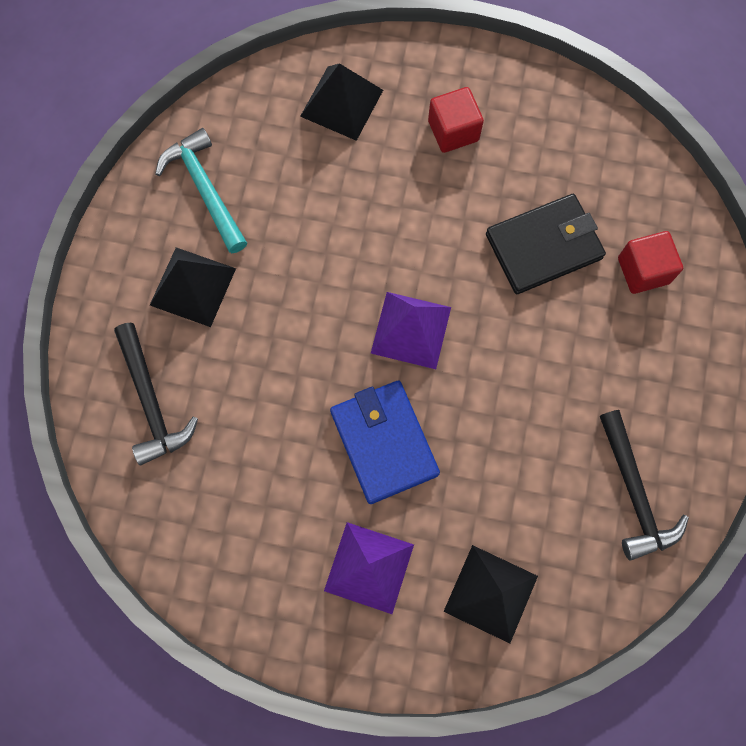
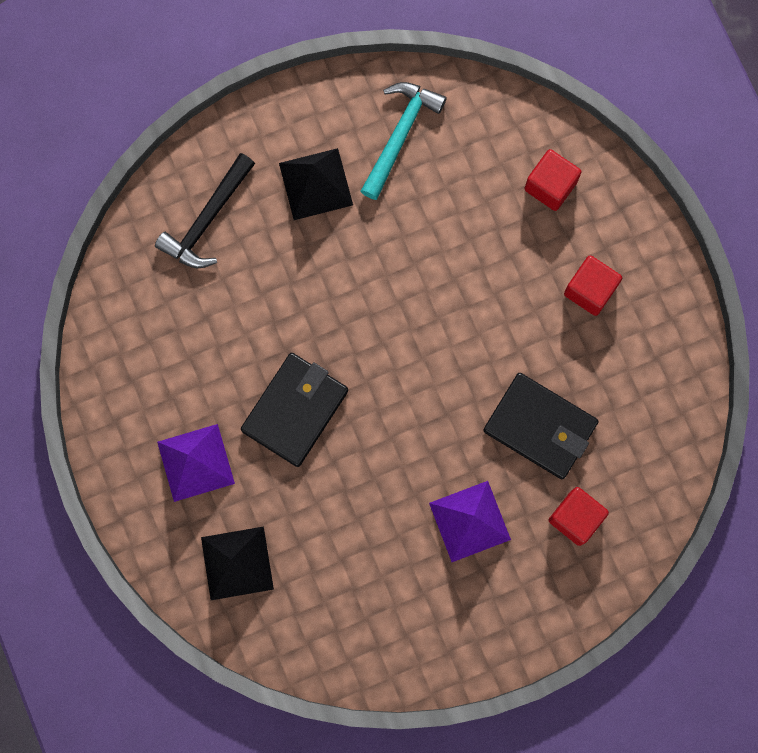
camera: 55 degrees right, 5 degrees up
black pyramid [300,63,383,141] -> red cube [524,149,582,211]
blue wallet [330,380,440,504] -> black wallet [241,353,348,467]
purple pyramid [371,292,451,369] -> purple pyramid moved to [429,481,511,562]
black hammer [600,410,689,561] -> none

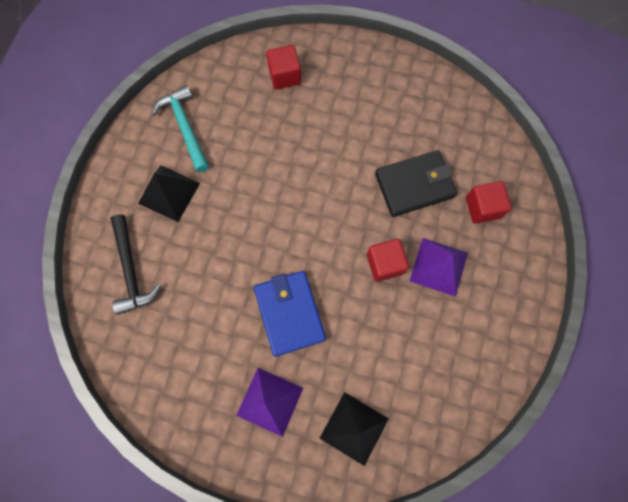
camera: 50 degrees left, 5 degrees down
black wallet [241,353,348,467] -> blue wallet [254,271,326,357]
red cube [564,255,622,316] -> red cube moved to [367,239,409,282]

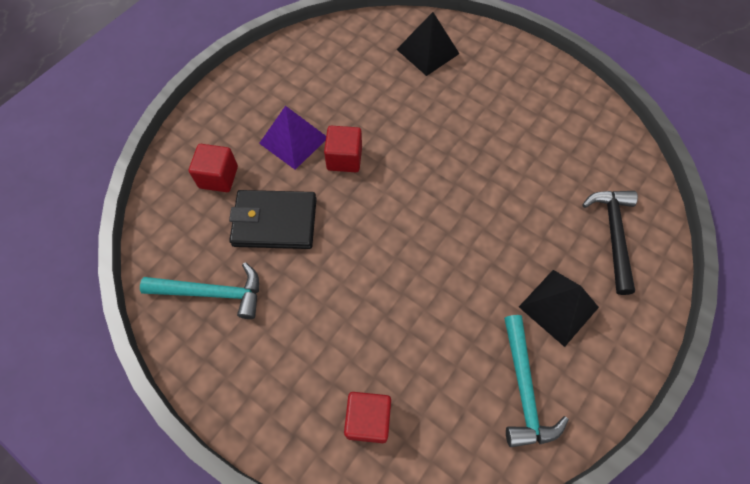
camera: 160 degrees left, 10 degrees down
purple pyramid [236,368,303,437] -> none
blue wallet [254,271,326,357] -> none
none -> turquoise hammer [140,262,259,319]

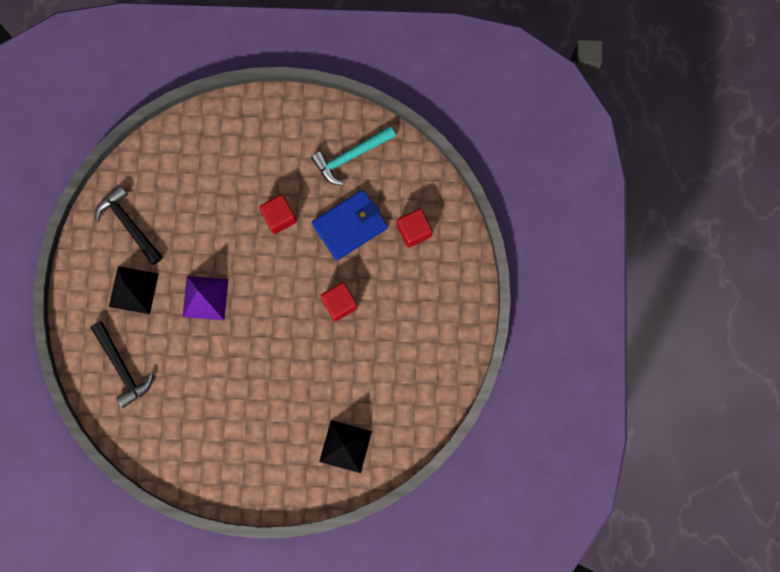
camera: 145 degrees right, 15 degrees up
black wallet [229,190,317,249] -> blue wallet [312,190,388,260]
purple pyramid [259,106,326,170] -> purple pyramid moved to [183,276,229,320]
red cube [344,392,391,443] -> red cube moved to [259,194,297,234]
turquoise hammer [504,315,569,447] -> black hammer [95,185,163,265]

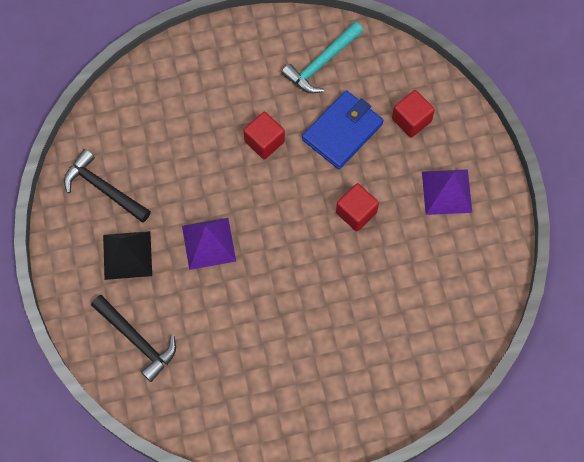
camera: 15 degrees left, 10 degrees down
black pyramid [319,420,372,473] -> none
none -> purple pyramid [422,170,472,215]

